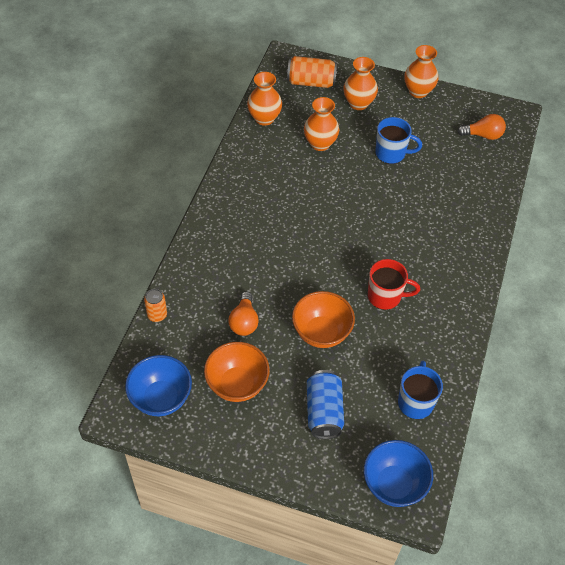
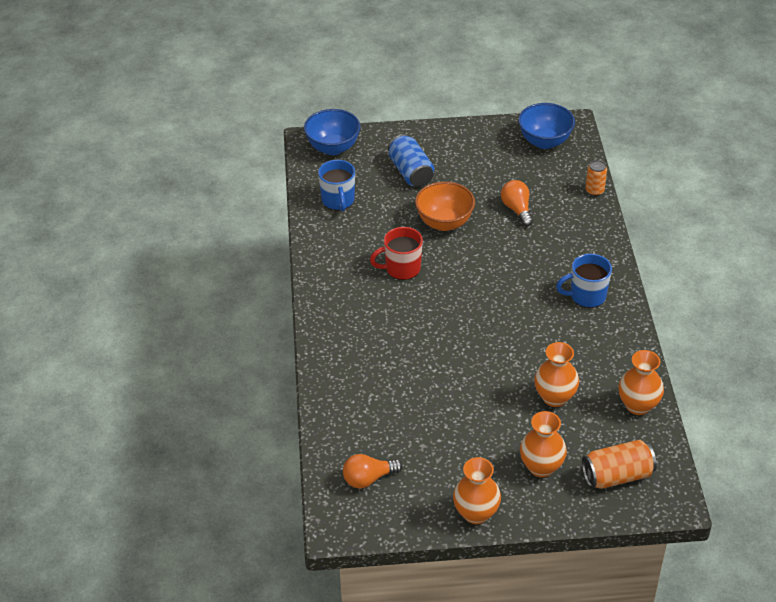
camera: 160 degrees right, 10 degrees down
orange bowl [204,342,270,402] -> none
blue mug [375,117,422,164] -> blue mug moved to [556,254,612,308]

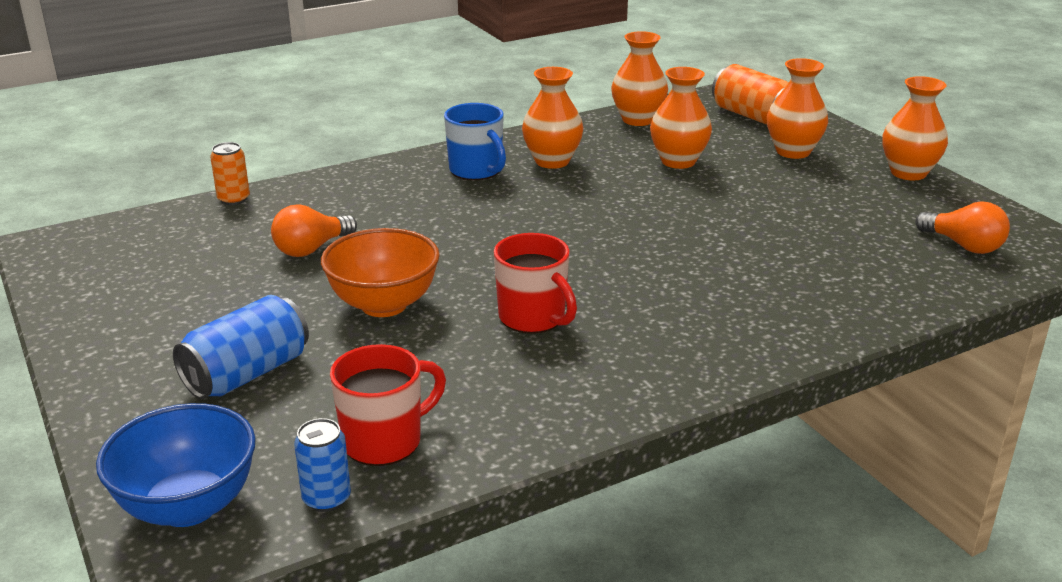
camera: 115 degrees left, 15 degrees down
blue mug [318,160,355,212] -> red mug [330,344,446,466]
blue bowl [518,103,575,149] -> none
none -> blue can [294,418,351,512]
none -> orange vase [522,67,584,169]

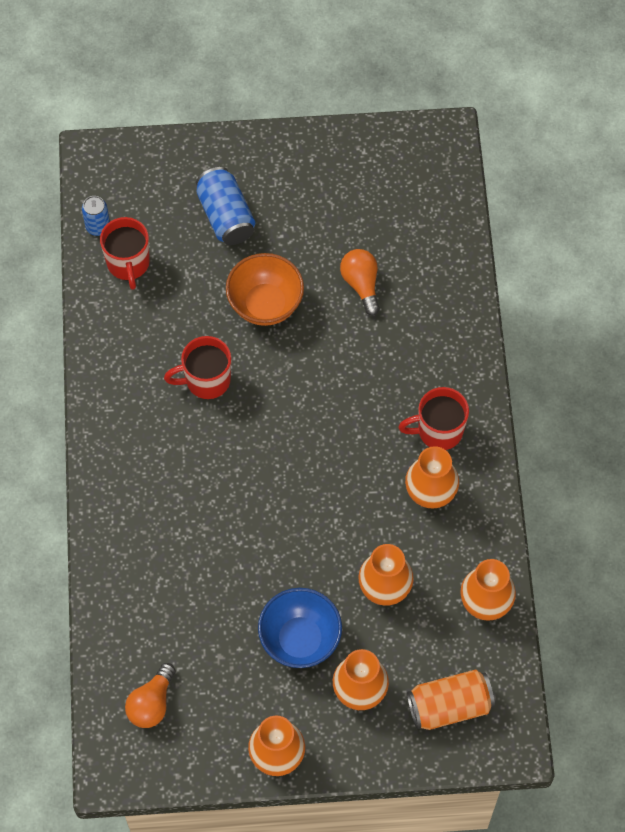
camera: 115 degrees right, 35 degrees up
blue bowl [96,403,256,527] -> blue bowl moved to [258,588,342,668]
orange can [210,142,250,205] -> none
blue mug [444,103,506,180] -> red mug [398,387,469,450]
orange light bulb [915,201,1010,254] -> orange light bulb turned 45 degrees counterclockwise [125,663,176,728]

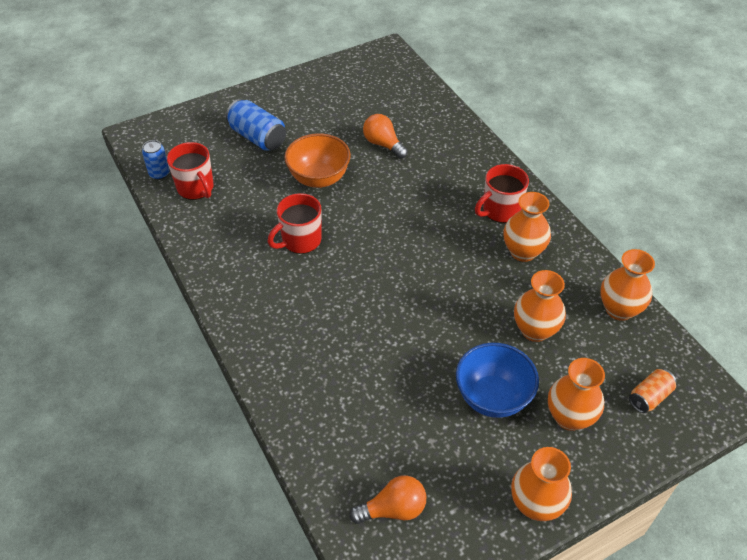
camera: 25 degrees left, 15 degrees down
orange light bulb [125,663,176,728] -> orange light bulb turned 105 degrees counterclockwise [349,476,427,524]
orange can [407,669,495,730] -> orange can [629,369,676,413], size x0.61

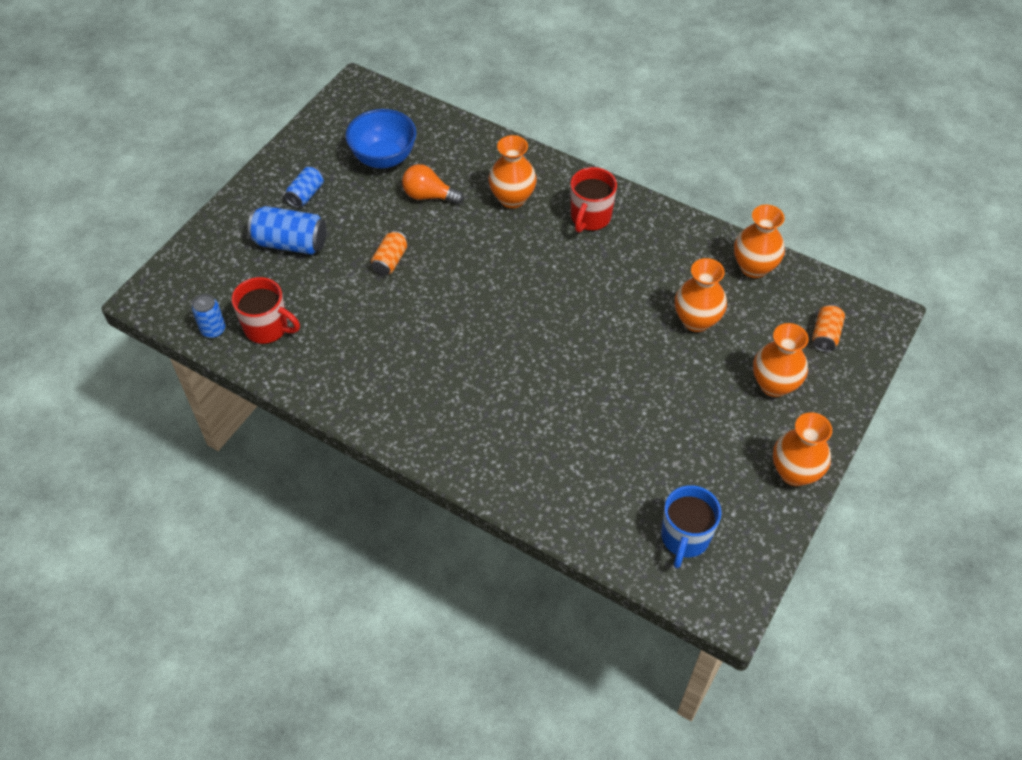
camera: 30 degrees left, 5 degrees up
red mug [268,193,322,254] -> none
orange bowl [284,133,351,188] -> orange can [371,231,408,275]
orange light bulb [349,476,427,524] -> blue mug [661,485,722,568]
blue bowl [456,343,539,418] -> blue bowl moved to [346,109,417,168]
orange vase [503,192,551,262] -> orange vase moved to [489,135,537,208]
none -> blue can [285,166,324,208]

